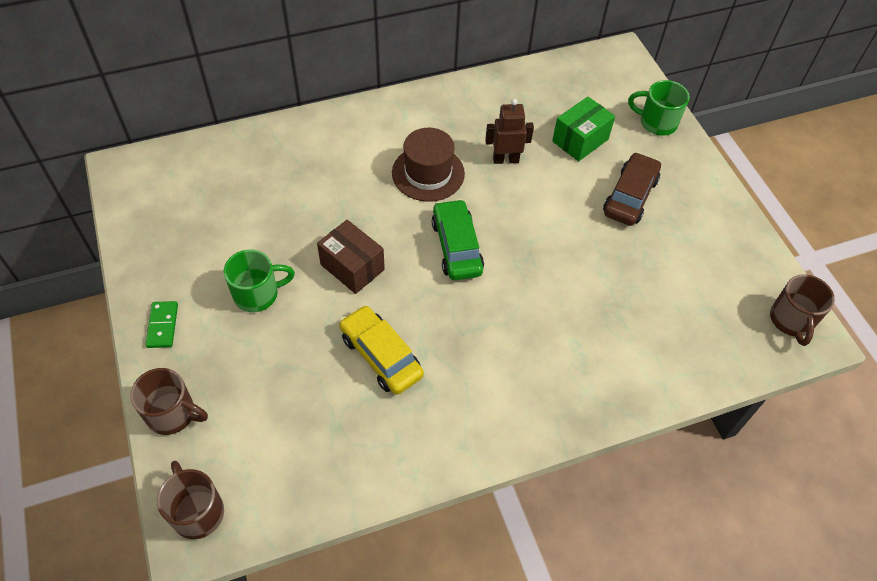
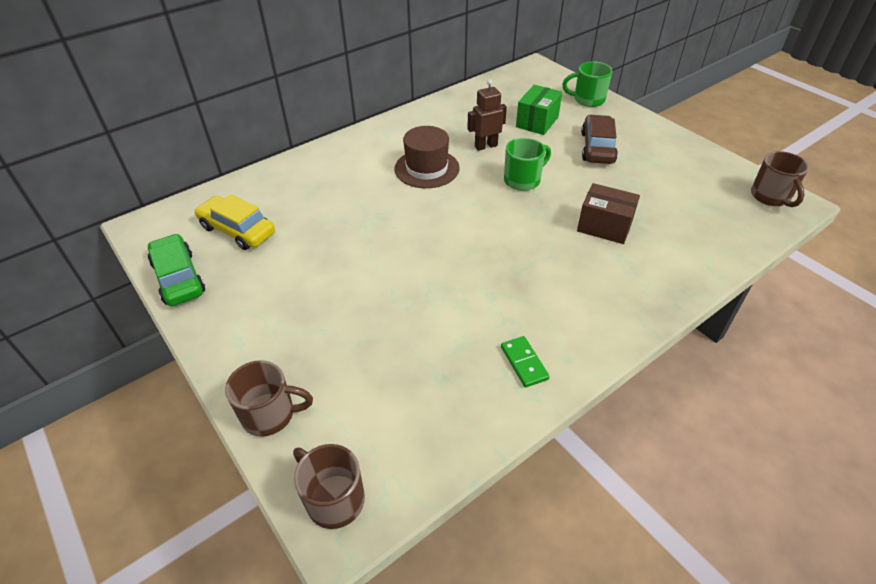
camera: 15 degrees left, 10 degrees down
green domino [145,301,178,348] -> green domino moved to [501,336,550,388]
green mug [224,249,295,312] -> green mug moved to [504,138,551,191]
brown box [317,220,385,294] -> brown box moved to [577,183,640,244]
yellow car [339,305,424,395] -> yellow car moved to [194,194,275,250]
green car [431,199,484,280] -> green car moved to [148,234,205,306]

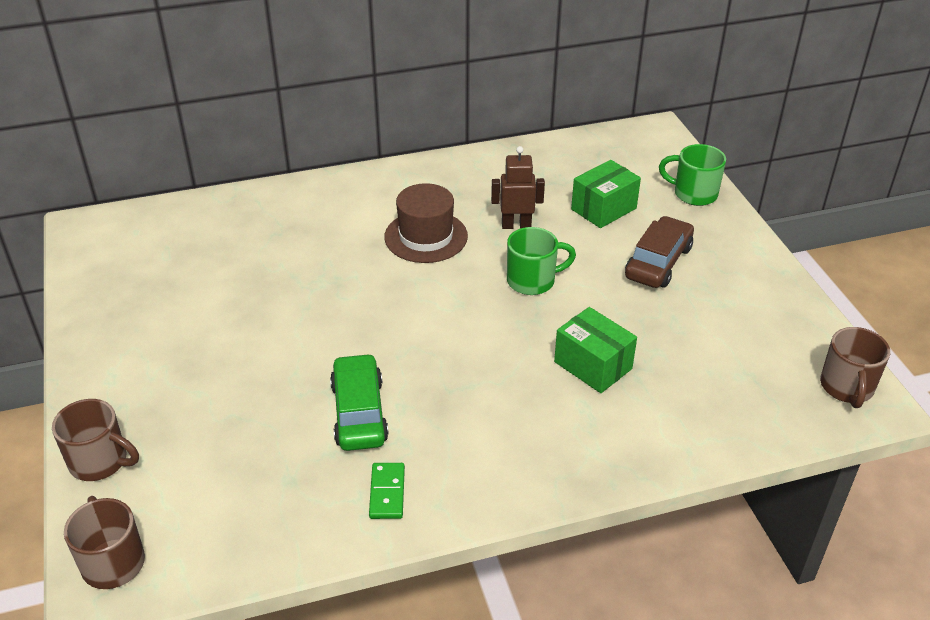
camera: 20 degrees right, 5 degrees down
green car [148,234,205,306] -> green car moved to [330,353,389,451]
yellow car [194,194,275,250] -> none
brown box [577,183,640,244] -> green box [554,307,637,393]

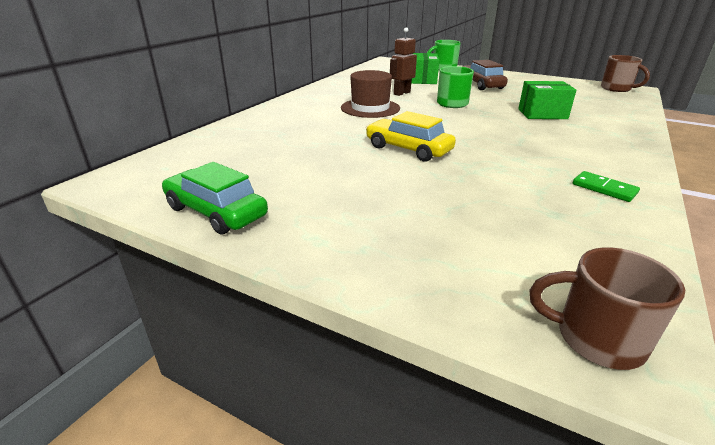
camera: 45 degrees left, 10 degrees down
brown mug [52,399,139,481] -> none
green car [330,353,389,451] -> green car moved to [162,162,268,235]
none -> yellow car [366,111,456,162]

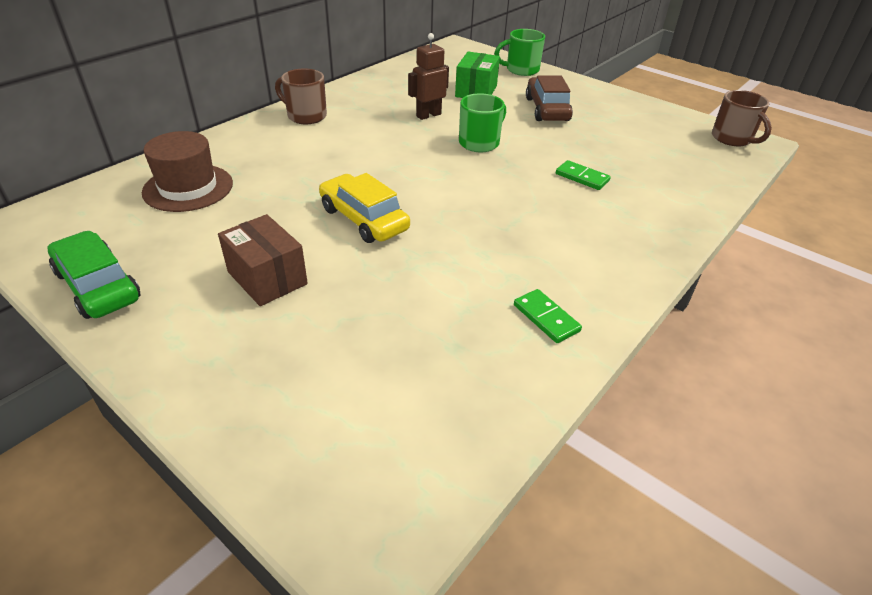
camera: 10 degrees right, 10 degrees up
brown hat [341,70,400,118] -> brown hat moved to [142,131,233,212]
green box [518,81,576,119] -> green domino [556,160,611,190]
brown mug [530,247,685,370] -> brown mug moved to [275,69,327,124]
none -> brown box [218,214,308,306]

